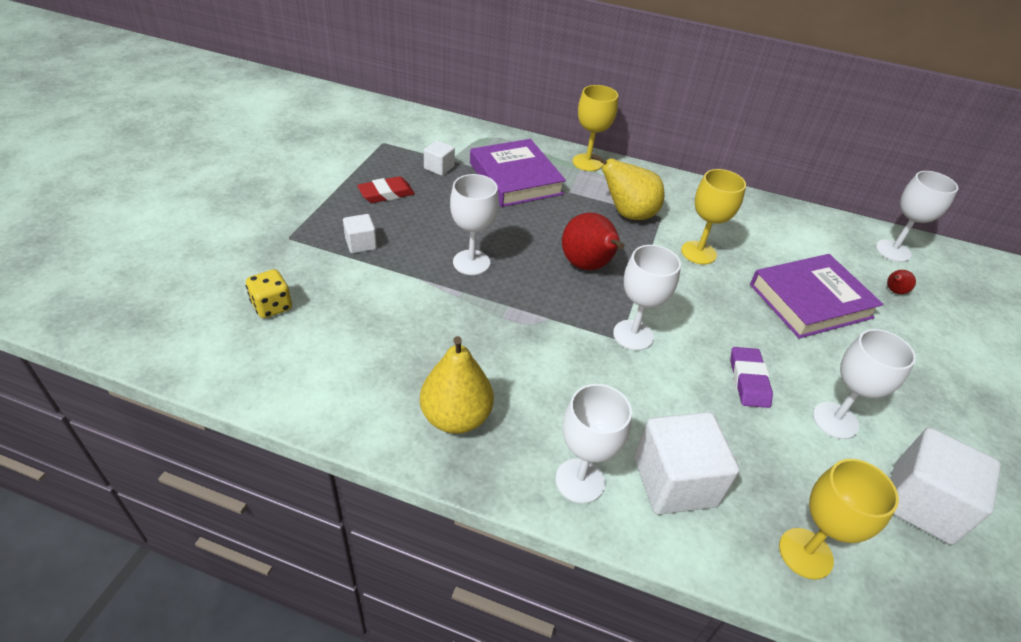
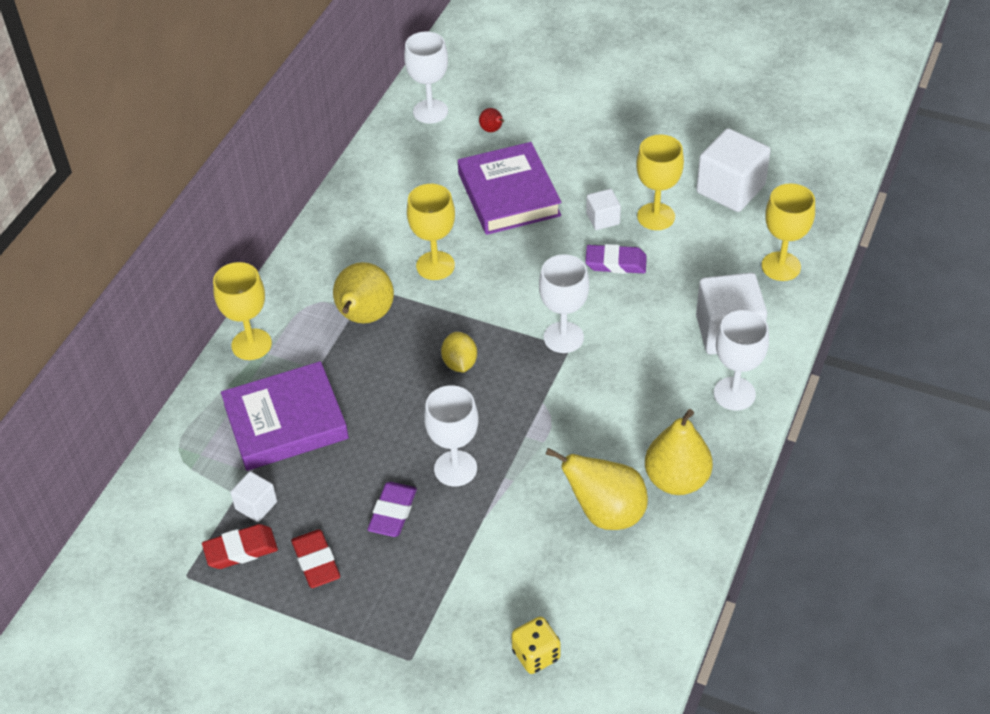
camera: 80 degrees left, 5 degrees up
white cube [343,214,377,253] -> white cube moved to [586,189,621,230]
red pear [562,213,625,270] -> yellow lemon [441,332,477,373]
white goblet [813,329,916,439] -> yellow goblet [636,134,684,230]
none -> red eraser [202,524,278,569]
none -> purple eraser [367,482,417,537]
none -> yellow pear [545,448,648,530]

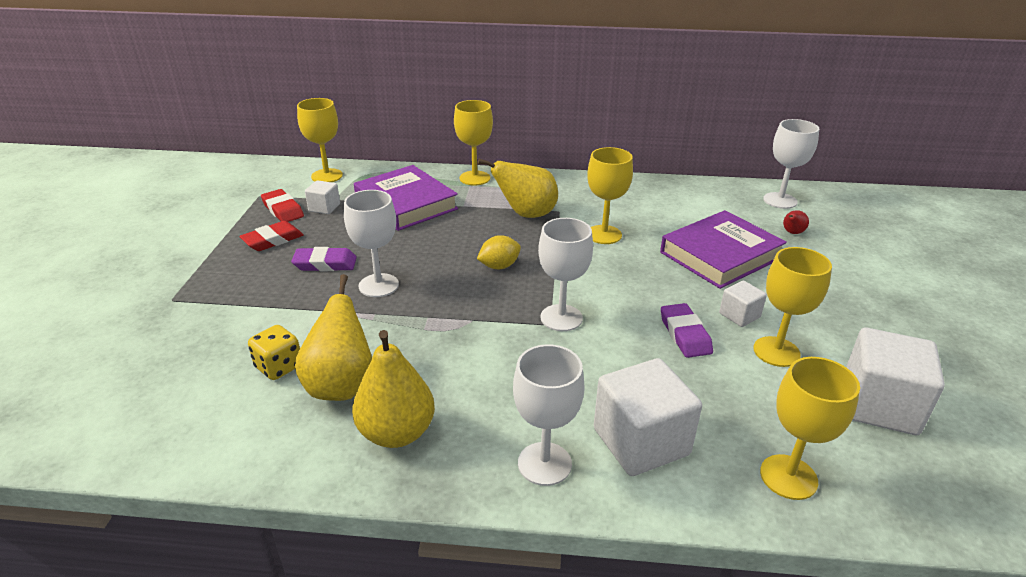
camera: 70 degrees right, 15 degrees down
yellow dice [511,617,560,674] -> yellow dice moved to [248,325,300,380]
none -> yellow goblet [297,98,343,182]

